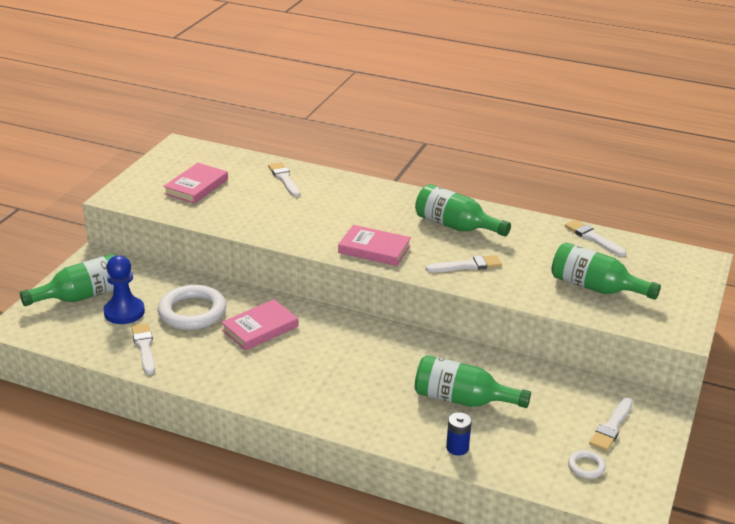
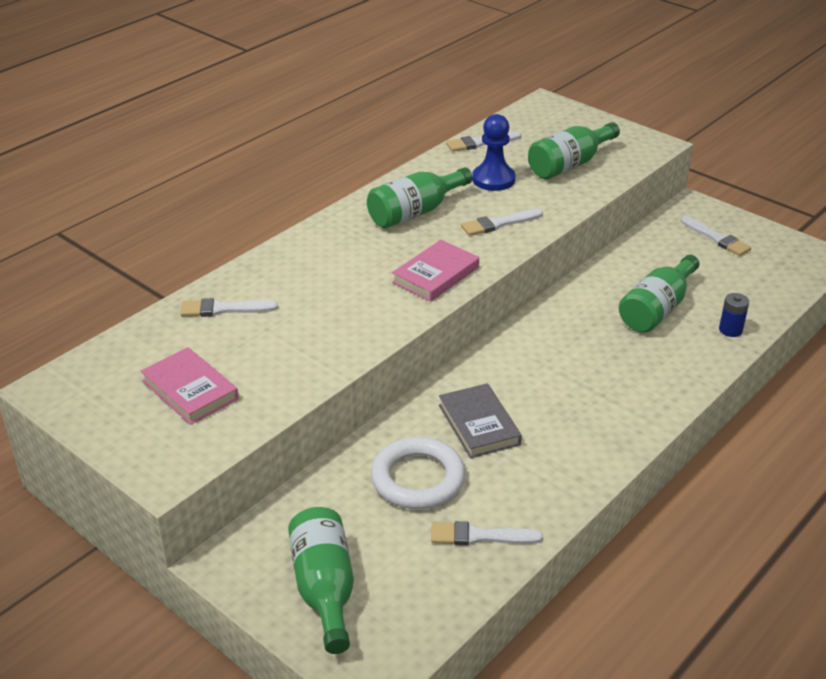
camera: 70 degrees left, 5 degrees up
blue pawn [103,255,145,324] -> blue pawn moved to [472,114,515,191]
pink book [221,299,298,351] -> grey book [439,383,522,458]
white brush [426,255,502,273] -> white brush turned 120 degrees counterclockwise [461,209,543,236]
white ring [568,450,606,479] -> none

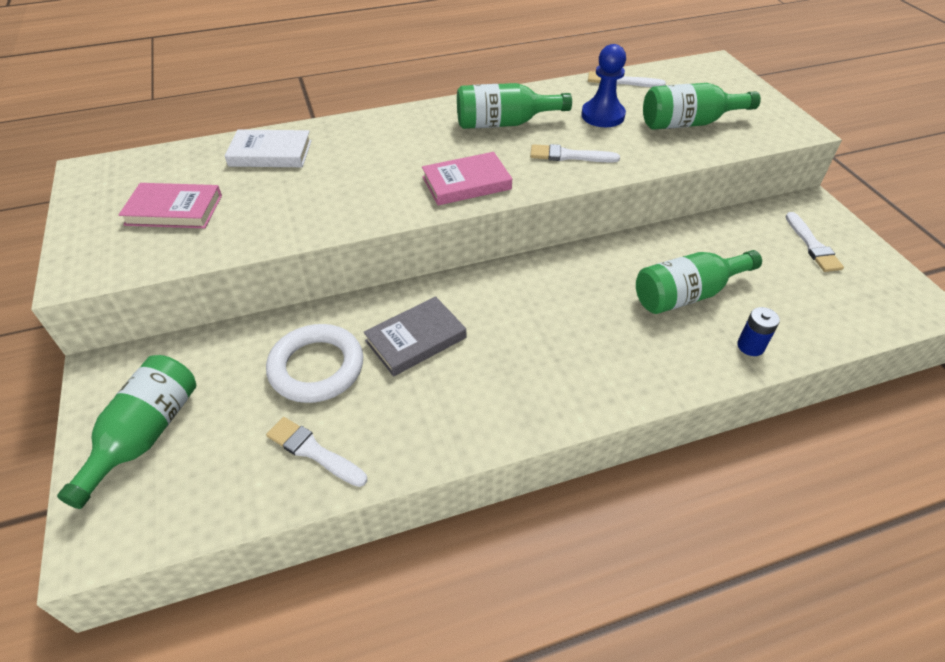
camera: 30 degrees right, 10 degrees up
pink book [141,347,239,425] -> pink book turned 75 degrees counterclockwise [119,183,222,228]
white brush [180,298,278,317] -> white book [225,130,312,167]
grey book [439,383,522,458] -> grey book turned 45 degrees clockwise [363,296,466,376]

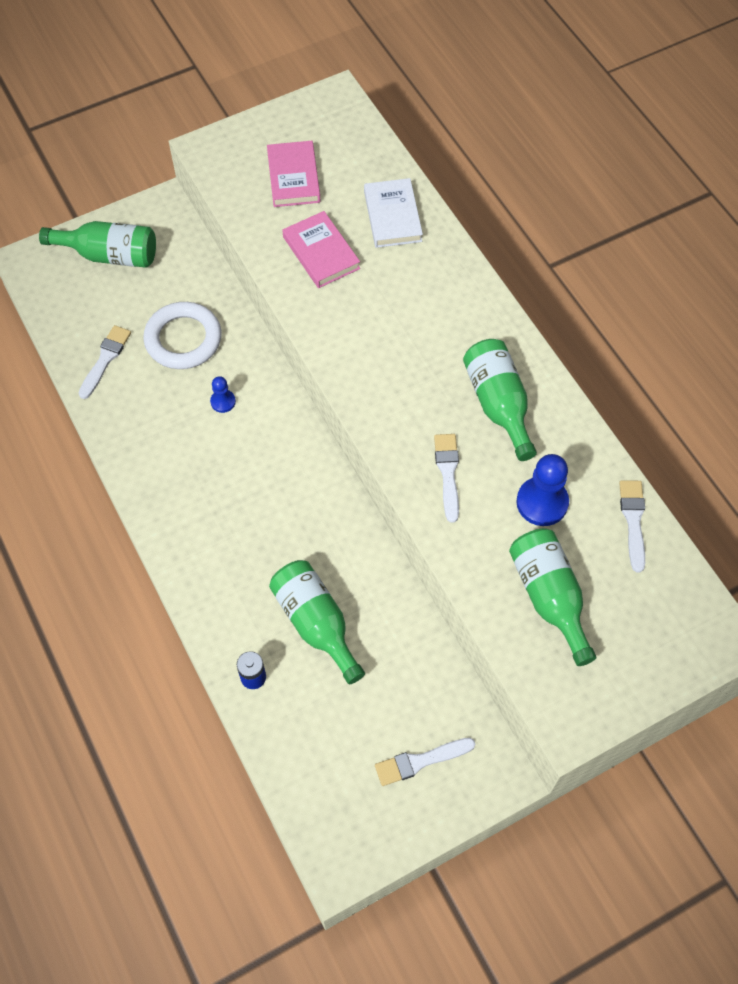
camera: 80 degrees right, 15 degrees up
grey book [363,296,466,376] -> blue pawn [210,376,236,413]
pink book [422,152,512,205] -> pink book moved to [283,211,360,288]

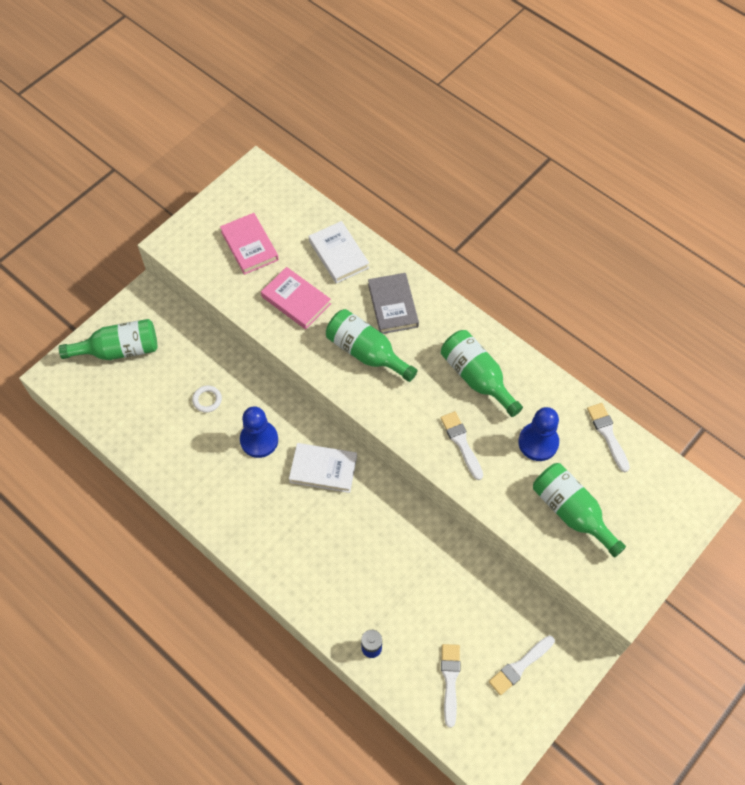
camera: 20 degrees left, 0 degrees up
white brush [78,325,131,399] -> white brush moved to [441,644,460,727]
white ring [143,302,222,369] -> white ring [192,386,222,412], size x0.46
blue pawn [210,376,236,413] -> blue pawn [240,406,278,458], size x1.87
green bottle [269,560,365,684] -> green bottle moved to [326,309,418,382]
none -> white book [289,443,357,493]
none -> grey book [368,273,419,334]

